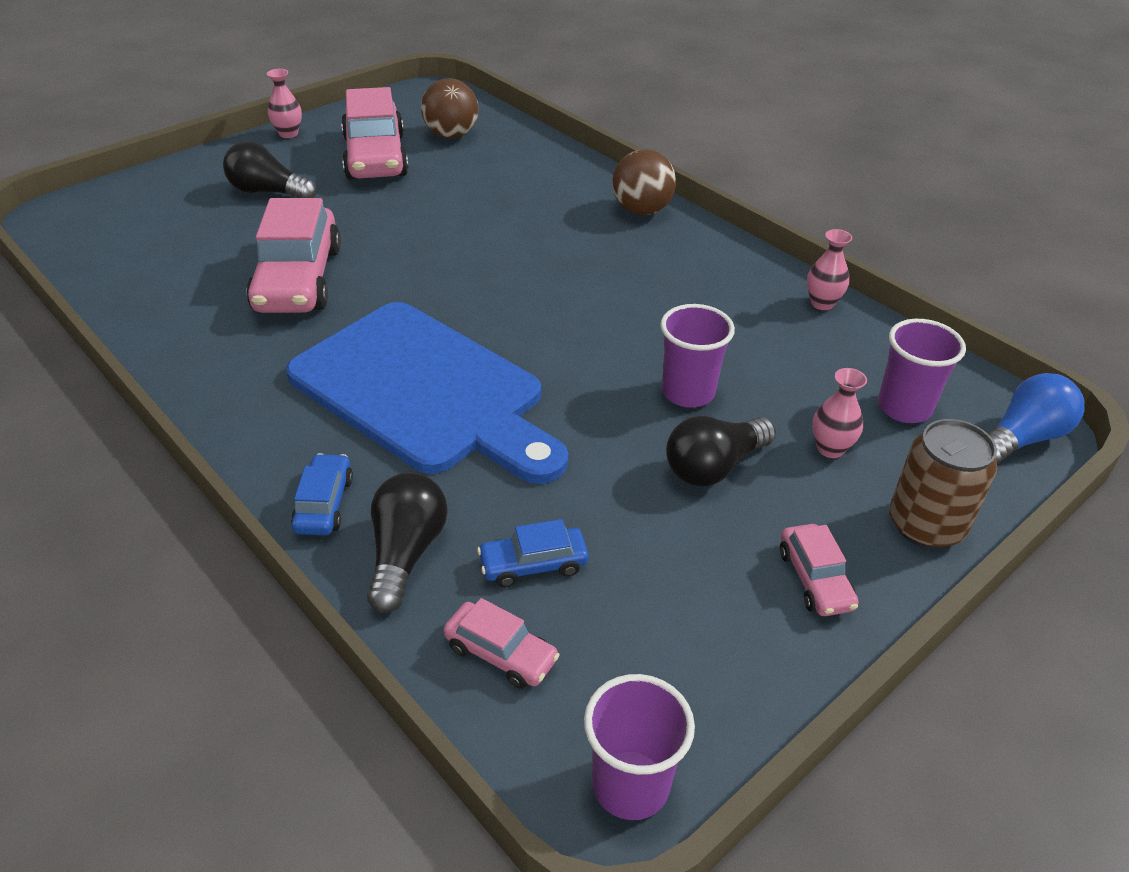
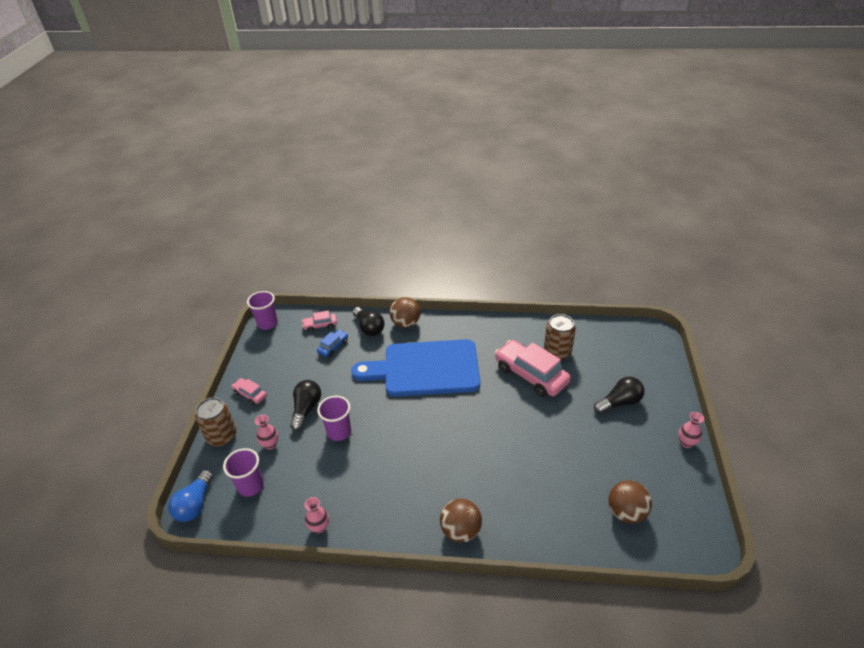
camera: 140 degrees right, 0 degrees up
blue car [291,453,353,535] -> brown ball [390,297,420,328]
pink car [341,87,409,180] -> none
none -> brown can [544,314,576,360]

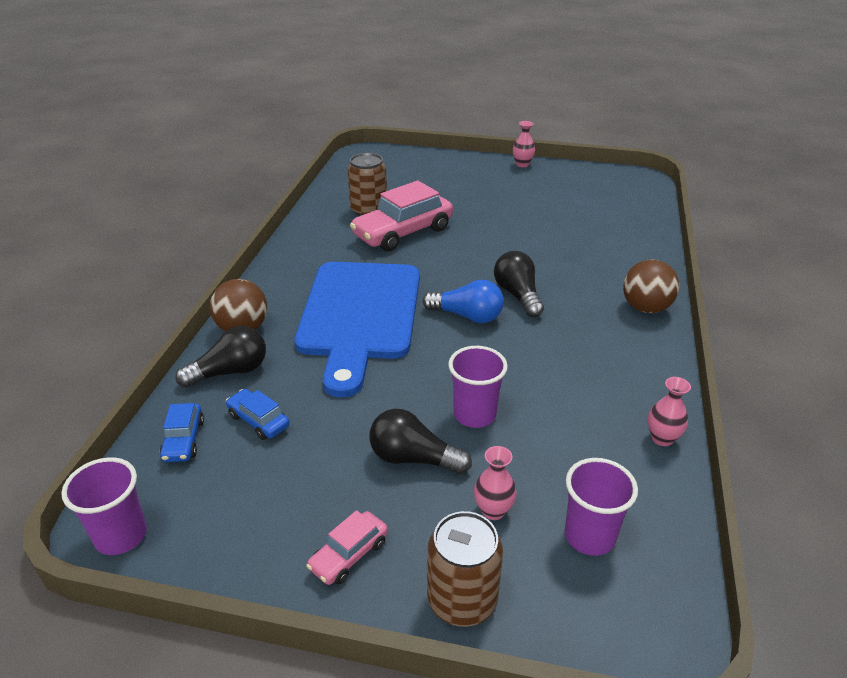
camera: 85 degrees left, 5 degrees down
blue light bulb [168,470,213,522] -> blue light bulb moved to [423,280,504,323]
pink car [302,311,337,332] -> blue car [160,403,204,462]
black light bulb [594,376,645,414] -> black light bulb moved to [494,251,544,317]
brown ball [608,480,652,523] -> none

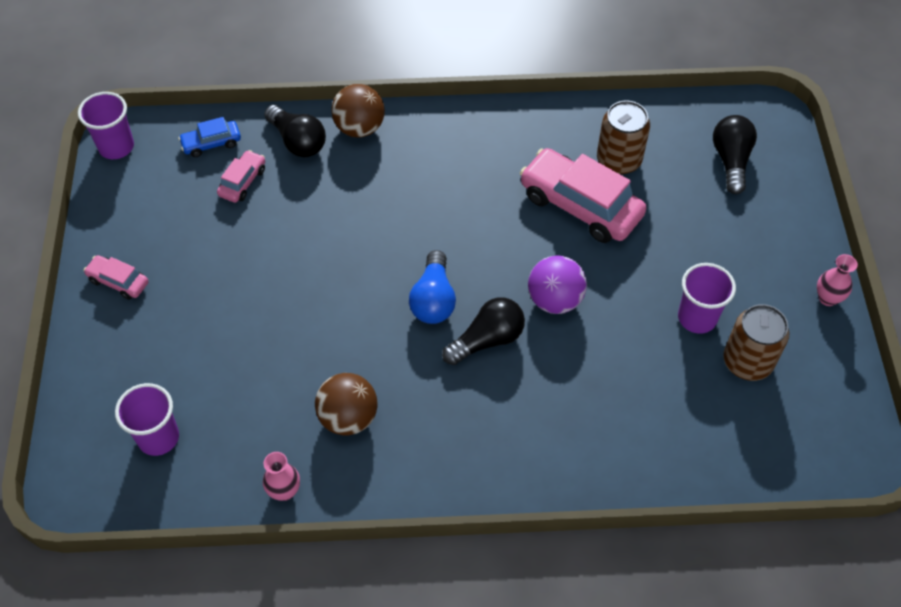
camera: 75 degrees right, 20 degrees up
blue car [226,389,290,440] -> pink car [217,150,265,203]
blue cutting board [294,262,420,398] -> none
black light bulb [369,409,472,474] -> black light bulb moved to [713,115,757,194]
brown can [427,511,503,627] -> brown can moved to [723,304,789,381]
purple cup [448,346,508,428] -> purple cup moved to [678,263,736,334]
pink vase [474,446,517,520] -> none
brown ball [623,260,679,313] -> brown ball moved to [315,373,377,435]
none -> purple ball [528,255,587,314]

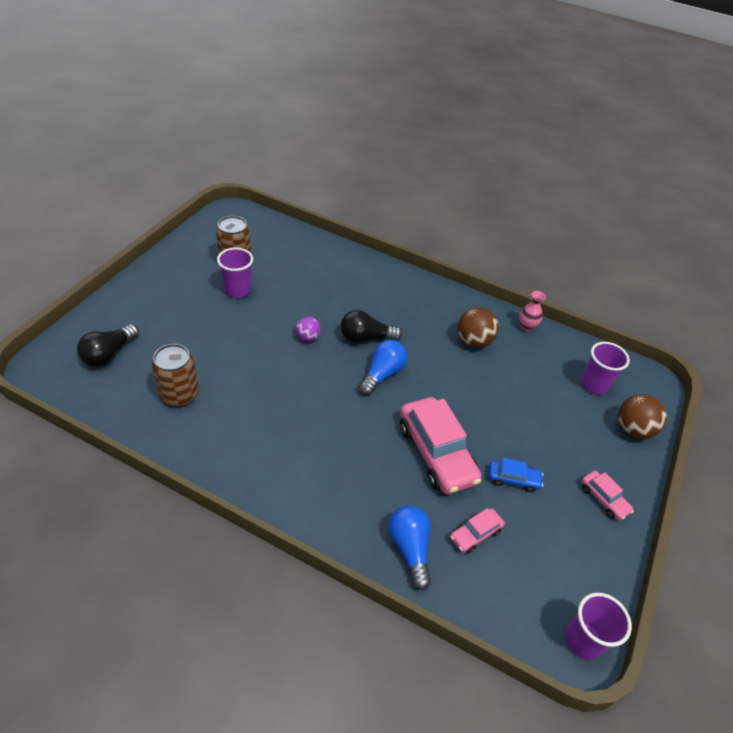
camera: 155 degrees left, 10 degrees down
blue car [178,117,241,157] -> blue car moved to [489,458,543,492]
black light bulb [264,105,326,157] -> blue light bulb [388,505,431,591]
brown ball [331,84,385,138] -> brown ball moved to [618,394,667,439]
pink car [520,148,646,243] -> pink car moved to [400,397,481,494]
purple ball [528,255,587,314] -> purple ball [296,317,321,341], size x0.60
pink vase [817,254,858,306] -> none

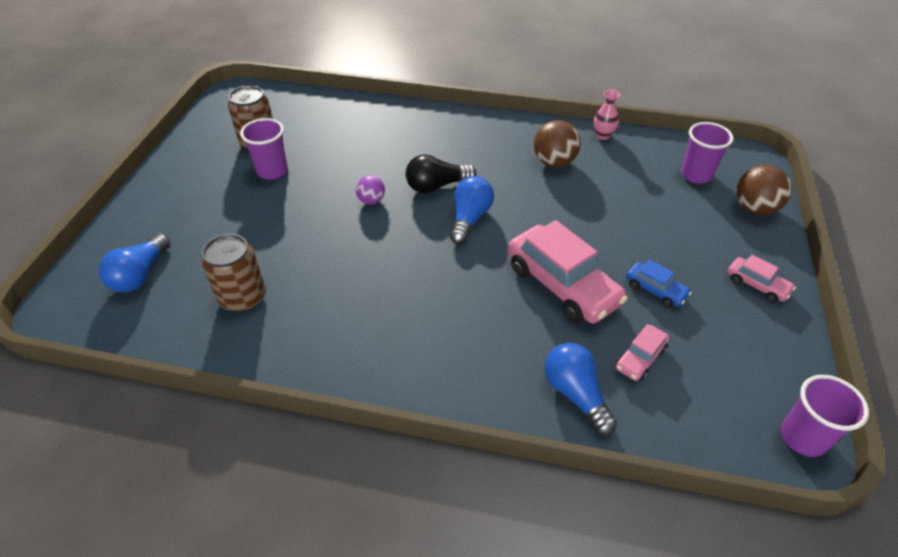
camera: 10 degrees left, 0 degrees up
black light bulb [77,324,139,367] -> blue light bulb [98,233,170,292]
blue car [489,458,543,492] -> blue car turned 45 degrees clockwise [626,260,692,308]

